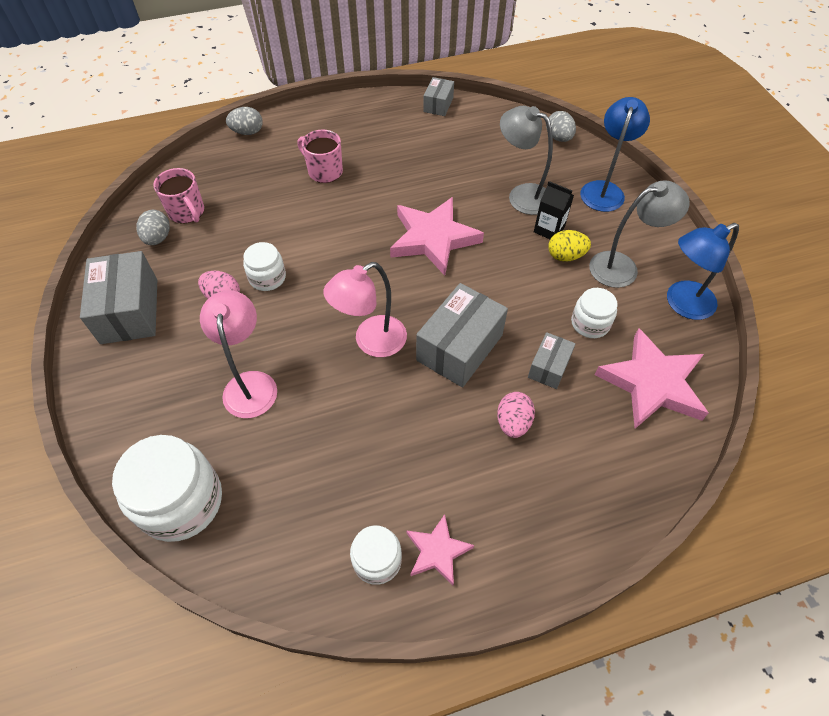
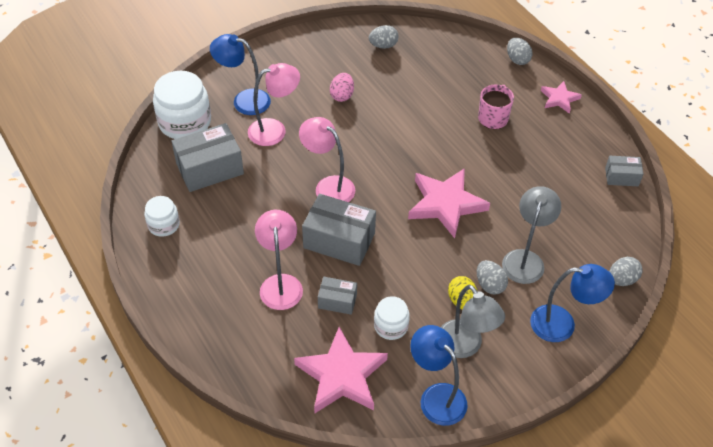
camera: 75 degrees right, 5 degrees down
grey box [80,251,157,344] -> grey box moved to [172,123,244,192]
pink mug [153,168,204,223] -> none
white jar [243,242,286,291] -> none
pink star [406,514,474,585] -> pink star moved to [541,81,582,114]
pink egg [497,392,535,438] -> pink lamp [255,210,303,310]
black carton [534,181,574,239] -> grey egg [477,260,508,295]
none -> blue lamp [210,34,271,115]

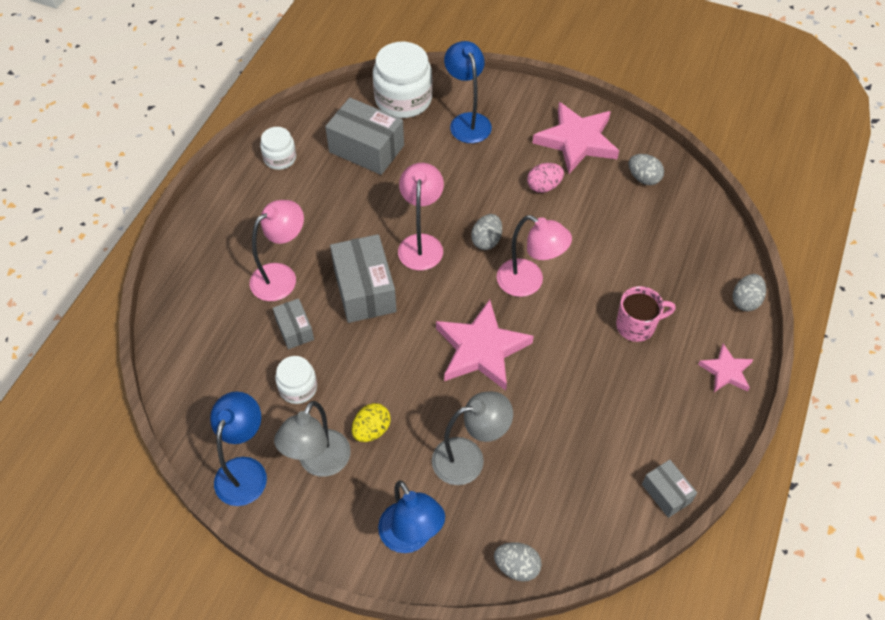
camera: 55 degrees right, 5 degrees up
pink lamp [248,63,300,146] -> pink lamp moved to [497,215,572,297]
pink star [294,327,388,413] -> pink star moved to [533,102,619,174]
grey egg [477,260,508,295] -> grey egg moved to [471,214,502,250]

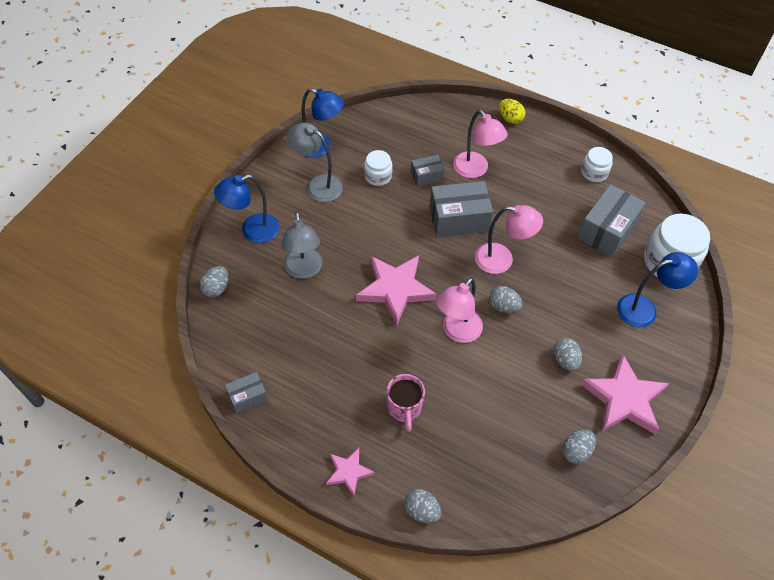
camera: 95 degrees right, 0 degrees up
yellow egg [352,403,391,442] -> yellow egg moved to [499,99,525,124]
pink egg [527,163,564,193] -> grey egg [553,338,582,371]

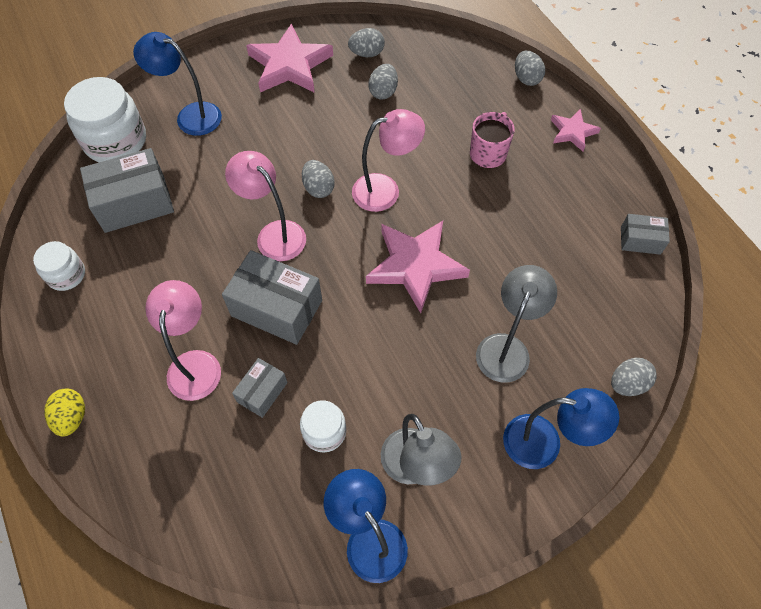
camera: 145 degrees left, 5 degrees up
grey box [411,155,445,187] -> grey box turned 75 degrees counterclockwise [232,358,288,418]
grey egg [553,338,582,371] -> grey egg moved to [368,64,398,100]

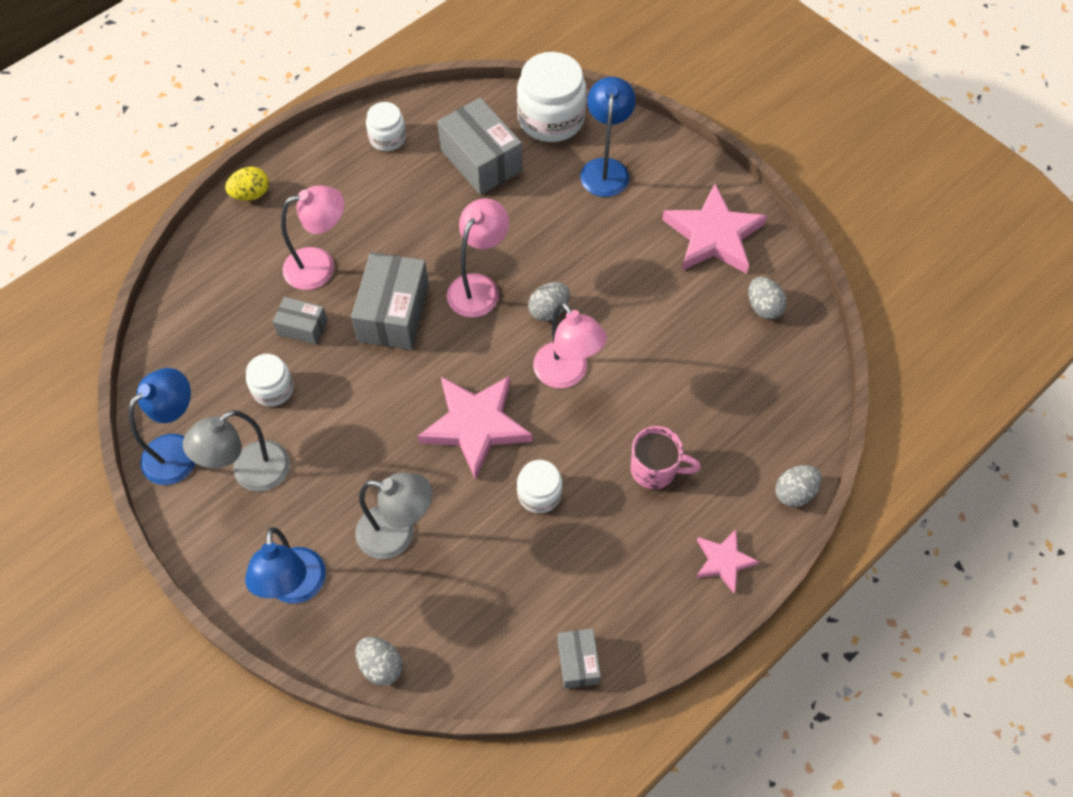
camera: 75 degrees right, 0 degrees up
grey egg [368,64,398,100] -> none
none -> white jar [517,460,562,513]

